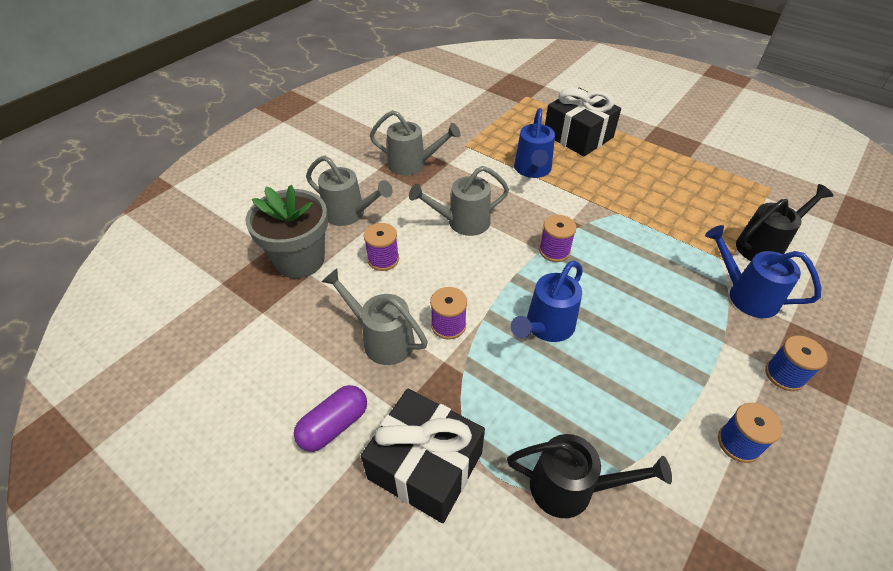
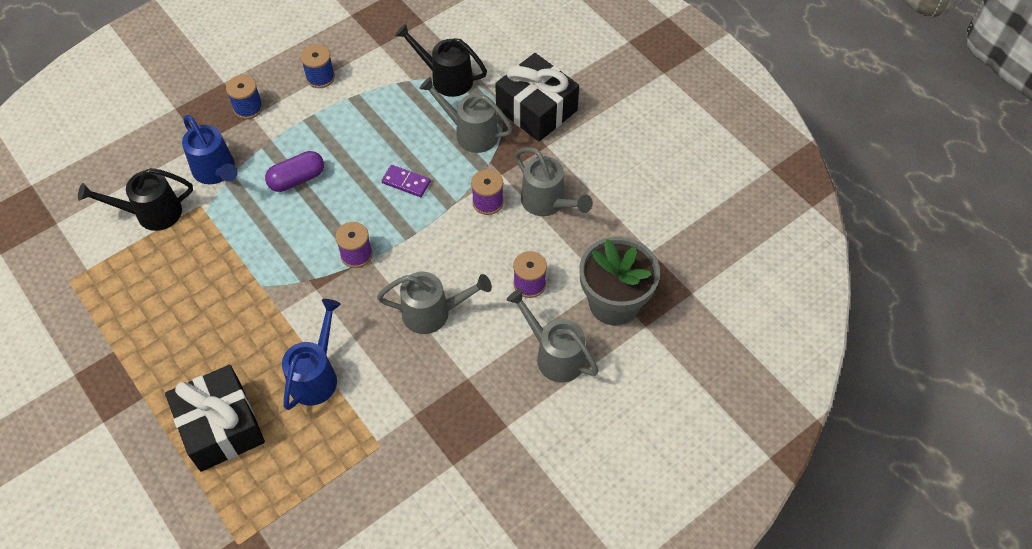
camera: 165 degrees left, 10 degrees up
purple capsule [294,385,367,452] -> purple capsule moved to [265,151,324,192]
grey watering can [370,110,460,175] -> grey watering can moved to [419,77,513,153]
blue watering can [511,261,583,342] -> purple domino [381,165,431,197]

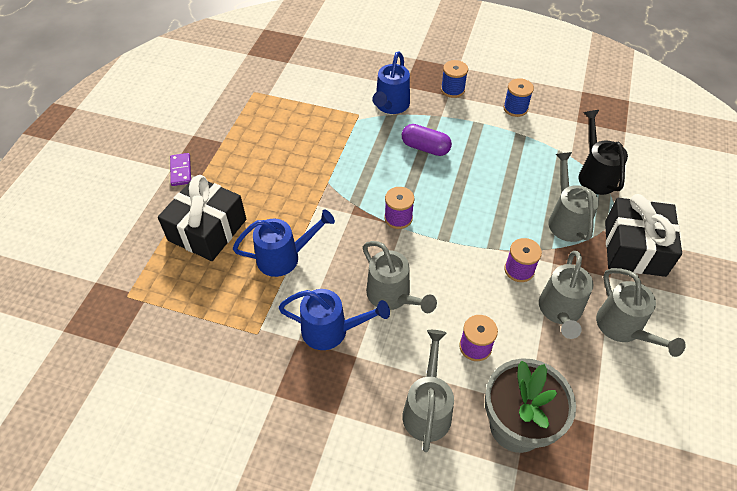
camera: 55 degrees right, 5 degrees down
black watering can [78,168,193,231] -> none
purple domino [381,165,431,197] -> purple domino moved to [170,153,191,186]
none -> blue watering can [278,289,390,350]
none -> grey watering can [596,268,686,357]

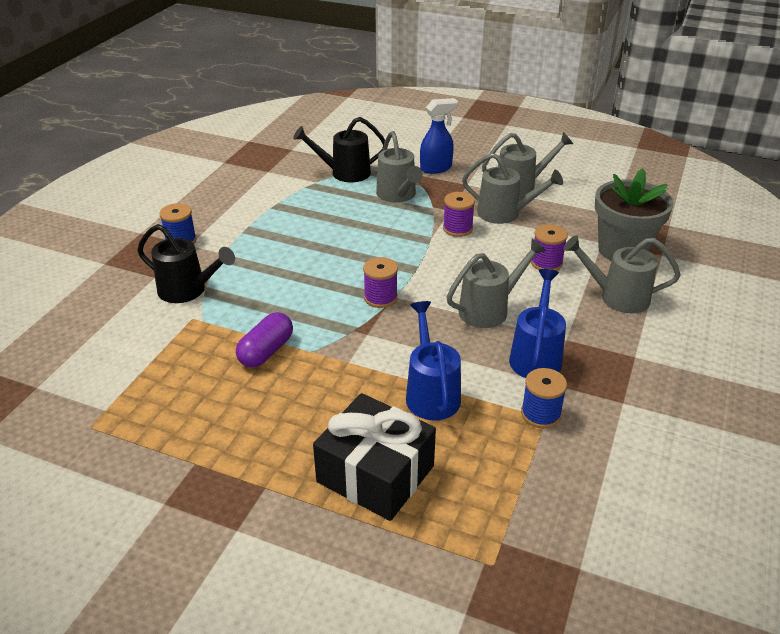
camera: 85 degrees left, 15 degrees down
purple domino [170,153,191,186] -> none
blue watering can [372,51,410,114] -> black watering can [137,224,235,303]
purple capsule [402,124,452,156] -> purple capsule moved to [236,312,293,368]
blue spool [503,78,534,117] -> blue spool moved to [521,368,567,428]
grey watering can [549,152,599,242] -> grey watering can turned 105 degrees counterclockwise [376,131,423,203]
black gift [605,194,682,277] -> blue spray bottle [420,98,458,174]

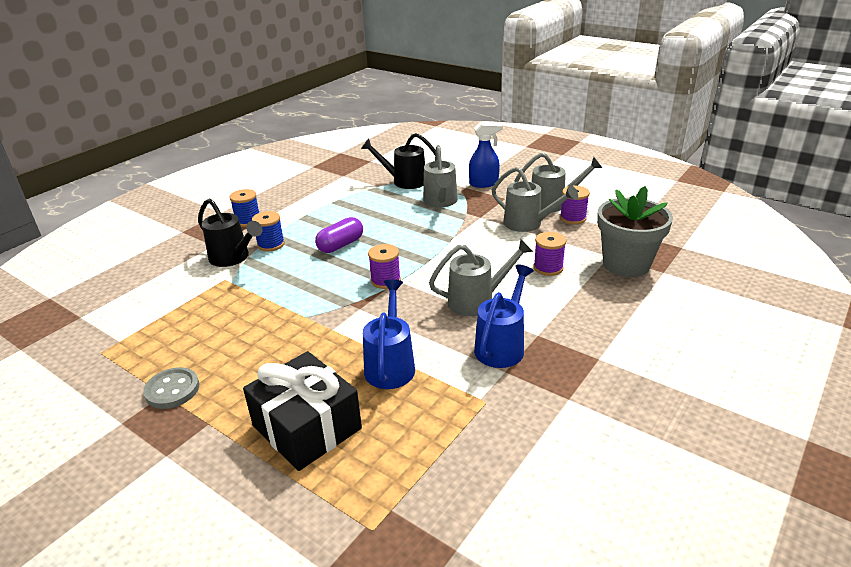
camera: 15 degrees right, 5 degrees down
purple capsule [236,312,293,368] -> purple capsule moved to [315,217,363,253]
purple spool [443,192,475,237] -> purple spool moved to [560,186,590,224]
blue spool [521,368,567,428] -> blue spool moved to [252,211,285,251]
grey watering can [563,235,681,313] -> none
none -> grey button [143,367,199,409]

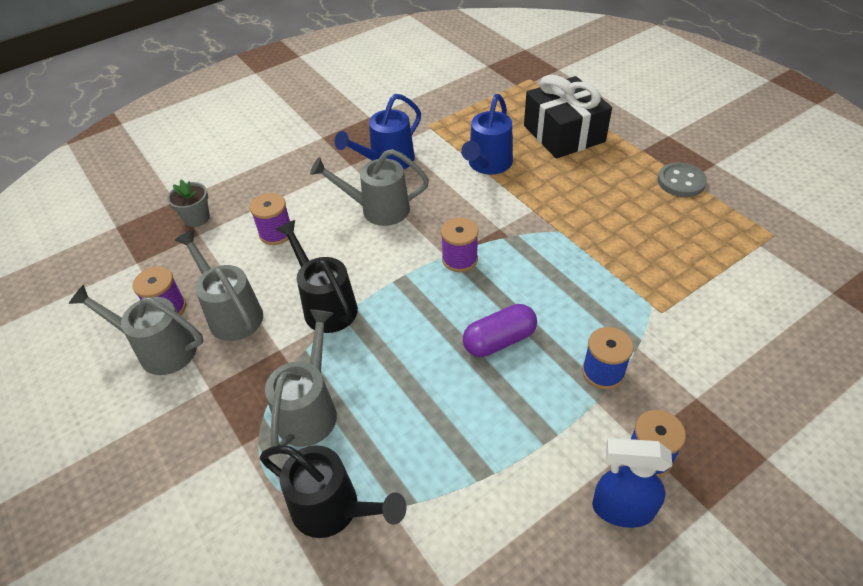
camera: 160 degrees left, 15 degrees up
black watering can [198,198,262,267] -> black watering can moved to [276,220,358,333]
blue spray bottle [469,122,503,188] -> blue spray bottle moved to [592,438,672,528]
grey flower pot [597,186,673,277] -> grey flower pot [167,180,210,227], size x0.49

